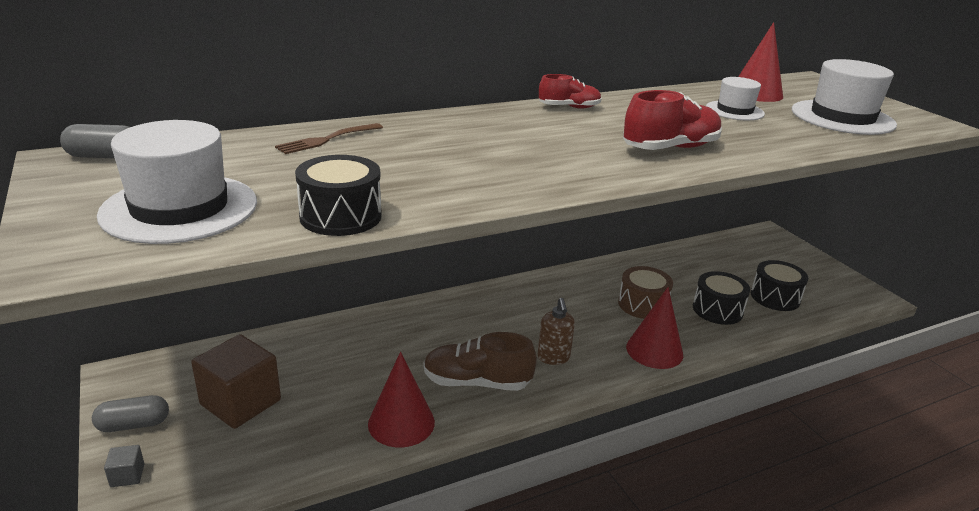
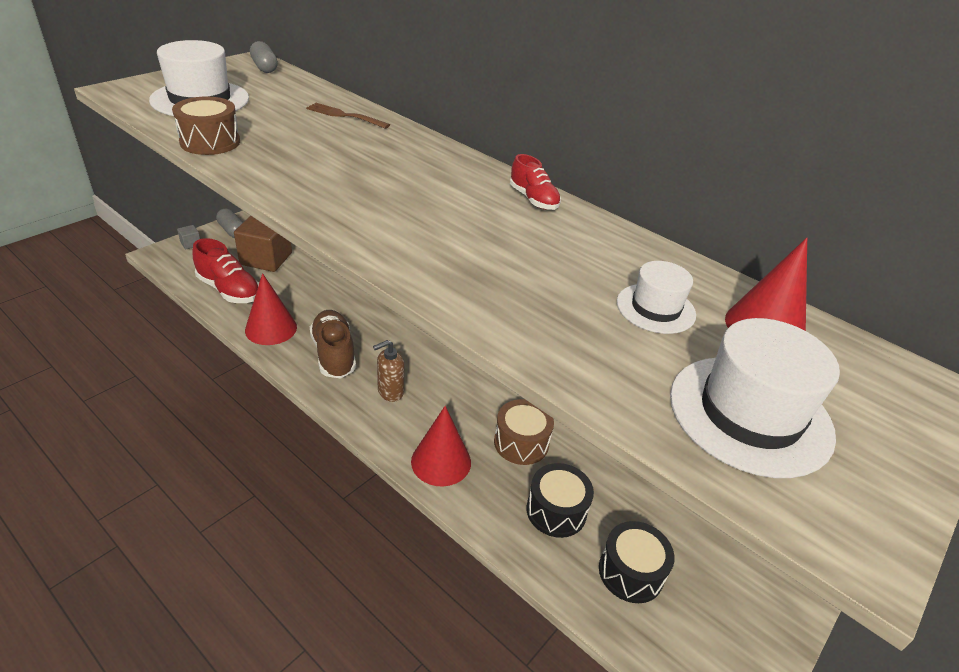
camera: 65 degrees right, 10 degrees up
black drum [295,155,382,236] -> brown drum [172,96,240,155]
red shoe [623,90,722,150] -> red shoe moved to [193,238,259,303]

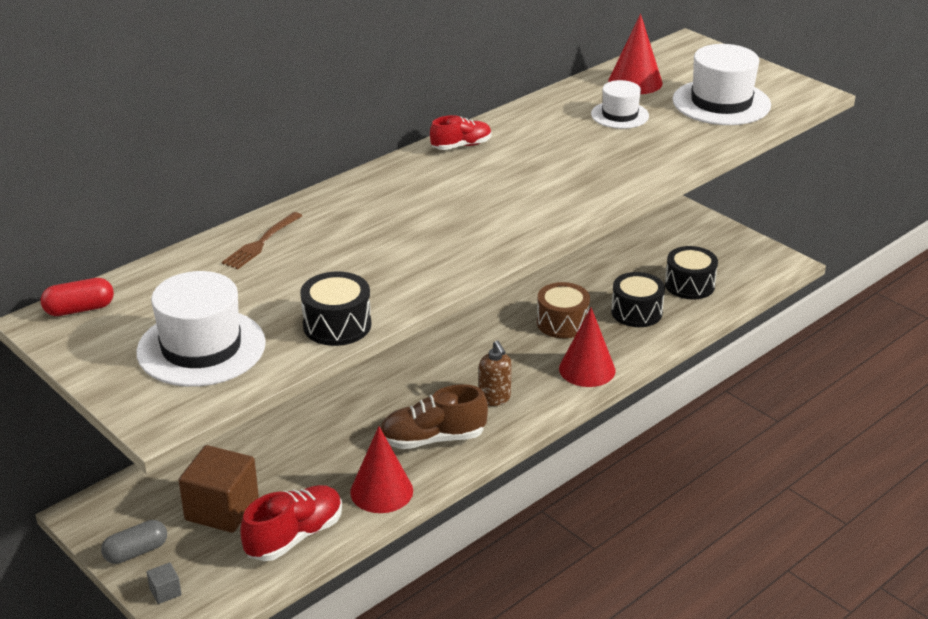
camera: 80 degrees left, 5 degrees down
brown drum [172,96,240,155] -> black drum [300,272,371,346]
grey capsule [250,41,278,73] -> red capsule [41,278,114,316]

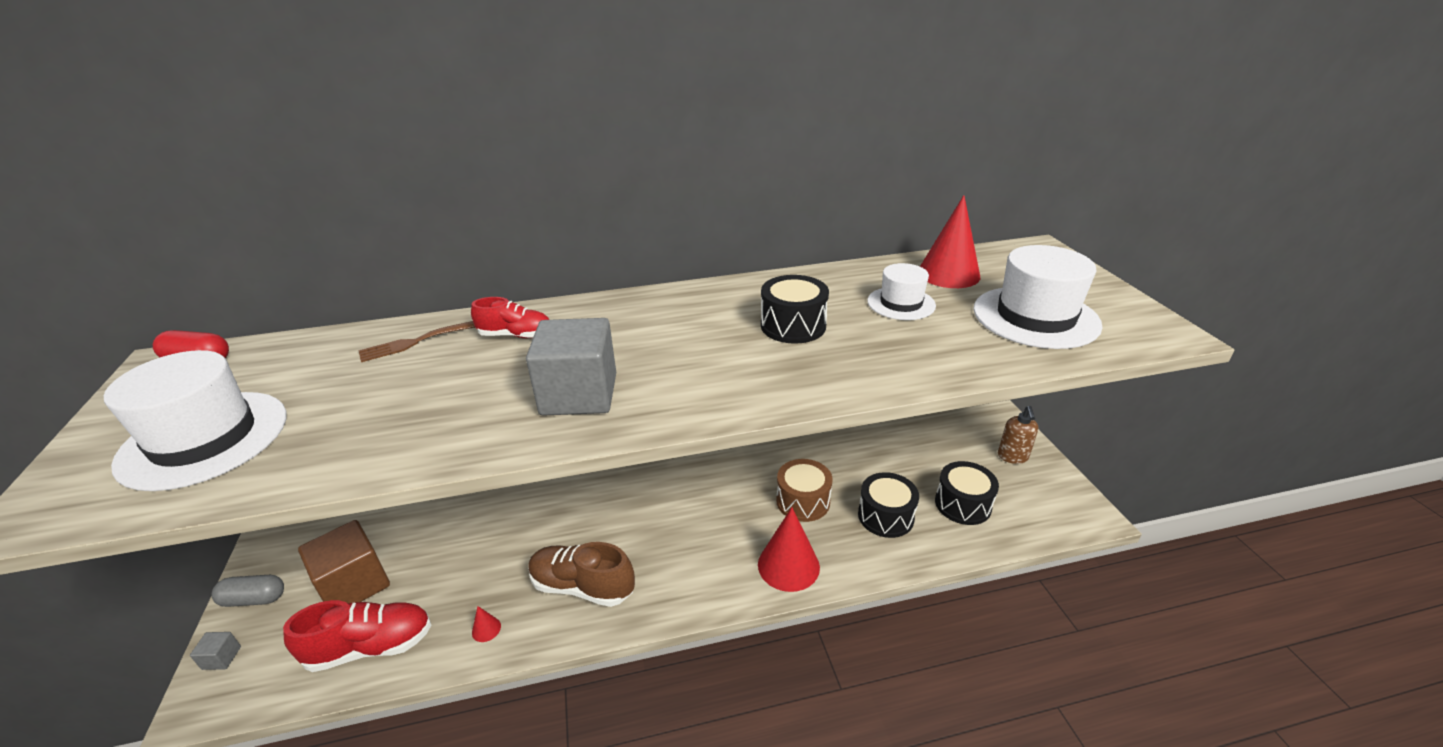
camera: 30 degrees right, 0 degrees up
black drum [300,272,371,346] -> black drum moved to [761,275,829,344]
red cone [350,426,413,513] -> red cone [472,606,501,642], size x0.42
red shoe [430,115,492,150] -> red shoe moved to [471,297,549,338]
brown soap dispenser [479,340,512,406] -> brown soap dispenser moved to [998,406,1038,464]
none -> grey cube [526,318,616,416]

